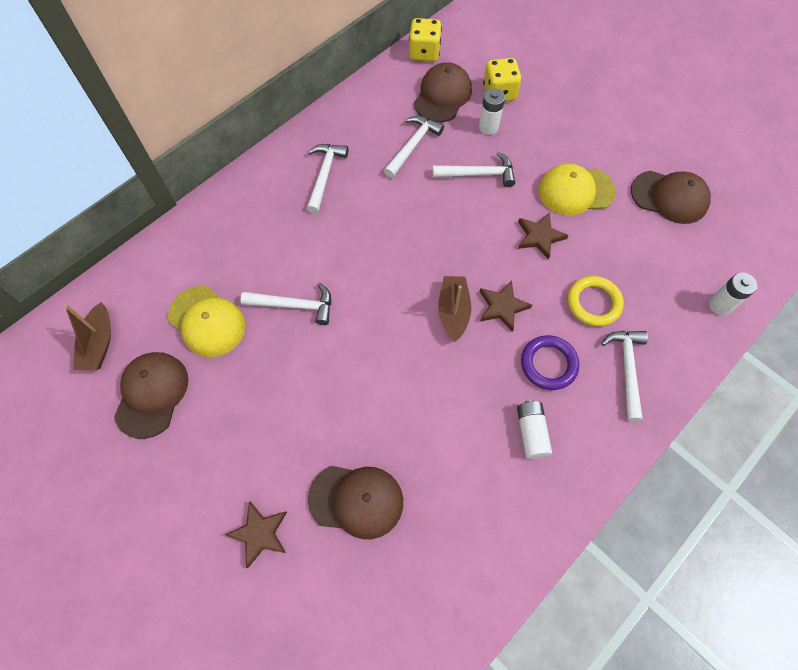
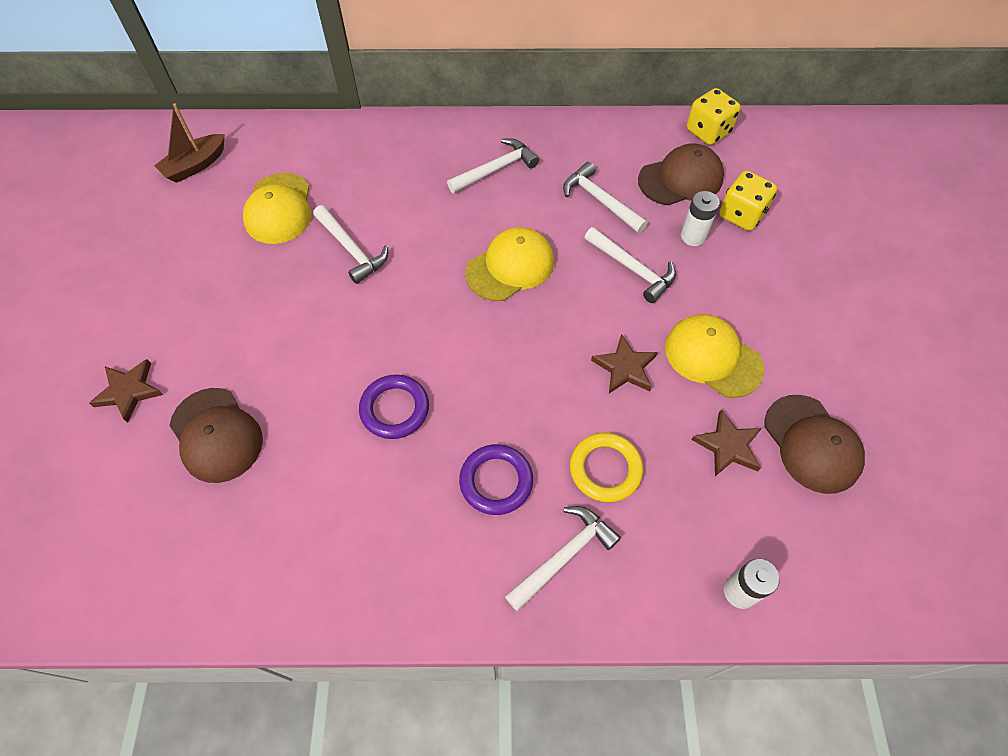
camera: 45 degrees right, 5 degrees down
brown cap [114,352,188,439] -> none
white hammer [384,116,444,178] -> white hammer turned 120 degrees counterclockwise [563,162,648,233]
brown boat [438,276,471,342] -> none
brown star [479,280,532,332] -> brown star moved to [691,410,762,476]
white battery [517,400,552,459] -> none
none -> purple ring [359,375,429,439]
none -> yellow cap [465,227,554,301]

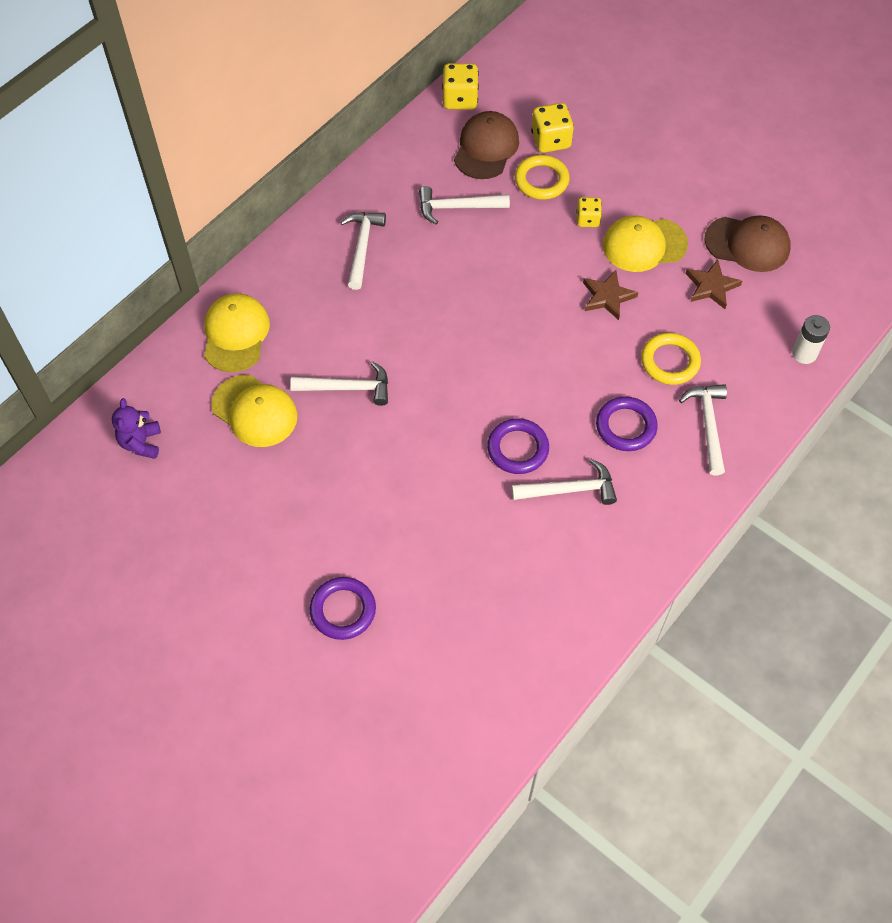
camera: 50 degrees left, 0 degrees up
brown star [89,359,163,423] -> purple ring [309,577,376,640]
brown boat [154,103,225,183] -> purple teddy bear [112,398,161,459]
brown cap [169,388,263,483] -> none
yellow cap [465,227,554,301] -> yellow cap moved to [204,293,270,372]
white hammer [584,227,676,303] -> white hammer moved to [511,459,617,505]
white battery [681,191,720,246] -> yellow ring [515,155,570,200]
none -> yellow dice [576,197,602,227]

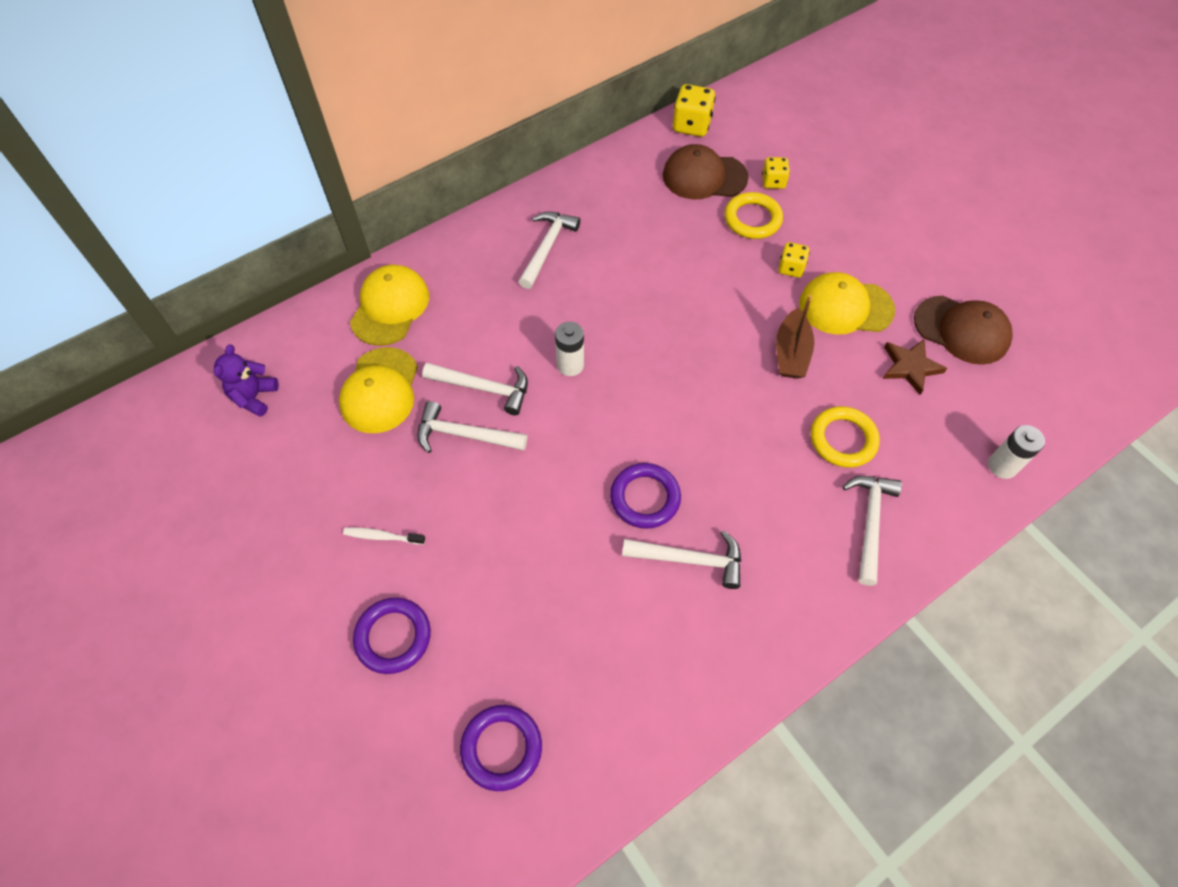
camera: 15 degrees right, 0 degrees up
yellow cap [211,375,298,447] -> yellow cap turned 45 degrees clockwise [339,347,418,433]
white hammer [419,186,510,225] -> white hammer moved to [417,401,527,453]
brown cap [454,111,519,179] -> brown cap turned 120 degrees counterclockwise [663,144,749,200]
yellow dice [531,103,574,153] -> yellow dice [762,157,790,189], size x0.63
brown star [583,270,638,320] -> brown boat [776,295,814,379]
purple ring [596,397,658,451] -> purple ring moved to [460,705,542,791]
none -> white toothbrush [343,528,425,545]
none -> white battery [555,322,584,376]

